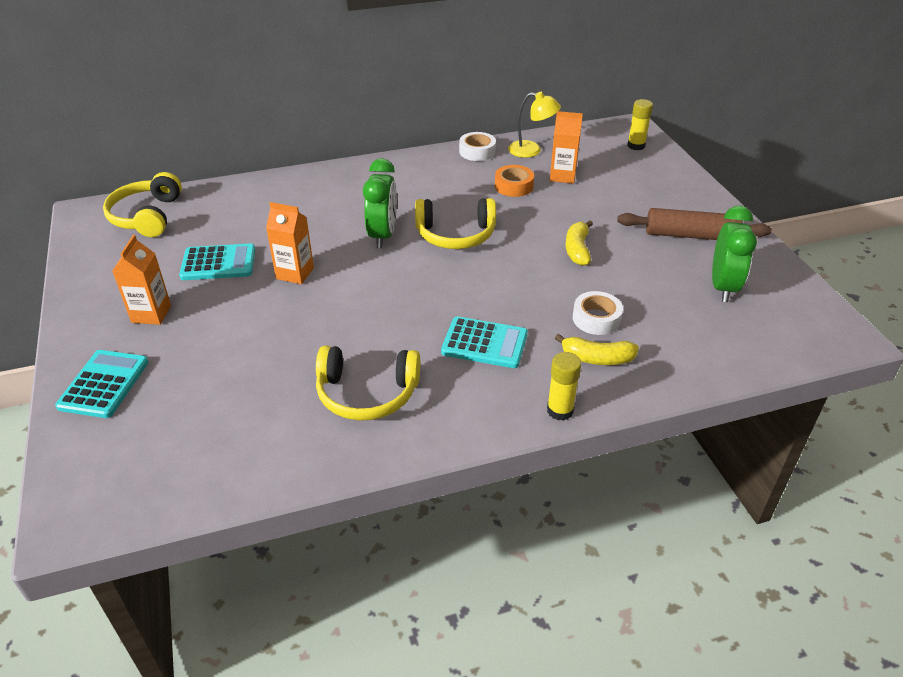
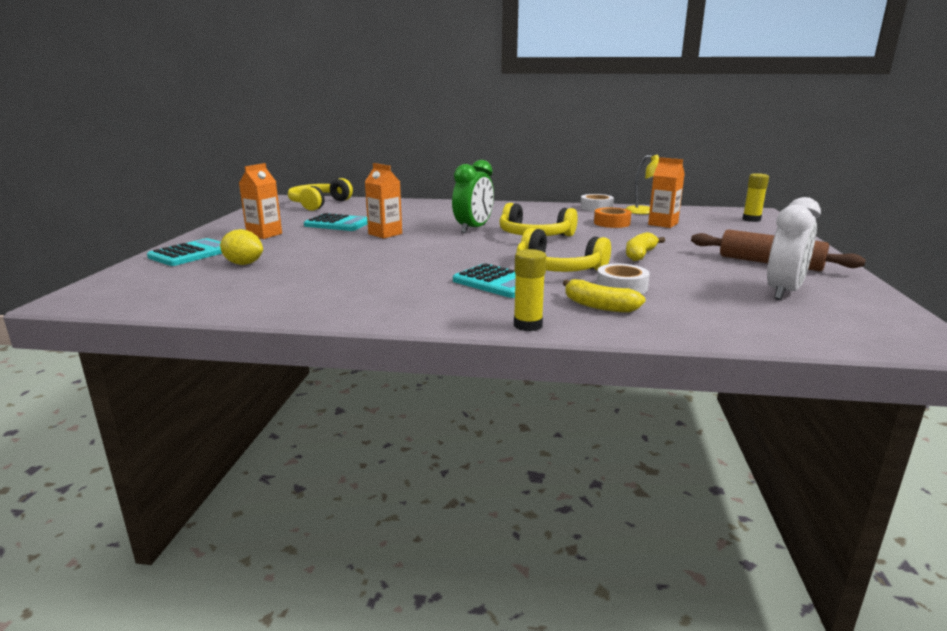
camera: 25 degrees right, 20 degrees down
yellow headphones [316,346,420,421] -> yellow headphones moved to [516,228,611,272]
green clock [712,206,757,302] -> white clock [767,197,821,300]
none -> yellow lemon [220,229,263,265]

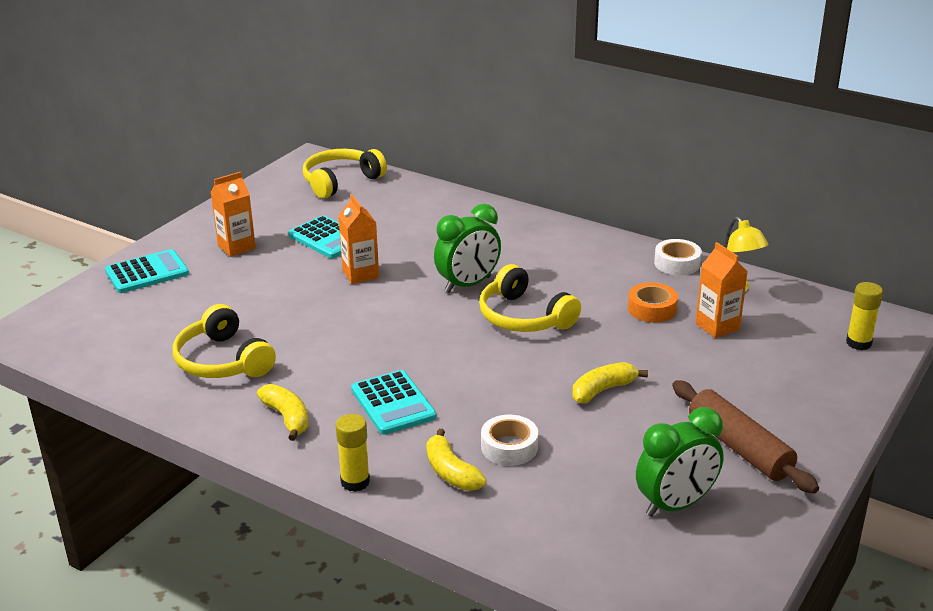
camera: 25 degrees right, 10 degrees up
yellow lemon [220,229,263,265] -> none
yellow headphones [516,228,611,272] -> yellow headphones moved to [172,304,276,378]
white clock [767,197,821,300] -> green clock [636,407,724,517]
none -> yellow banana [257,384,309,441]

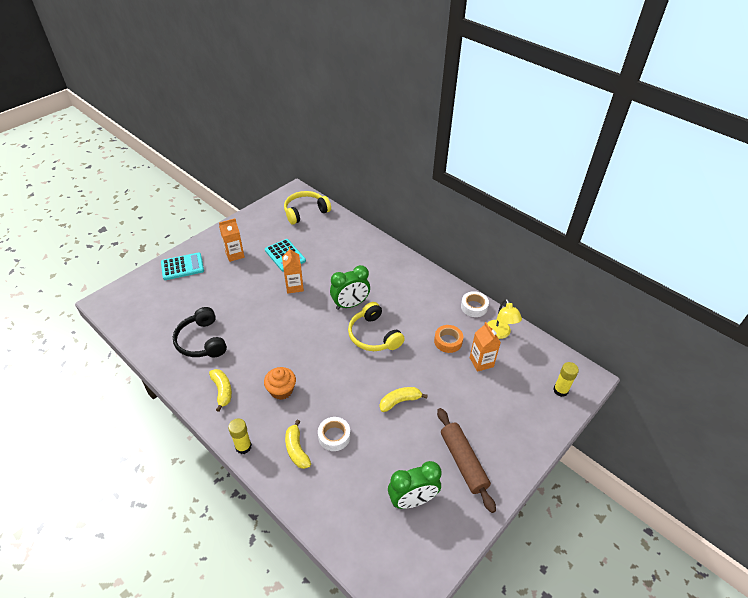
camera: 10 degrees right, 15 degrees up
yellow headphones [172,304,276,378] -> black headphones [173,307,227,358]
turquoise calculator [351,370,436,435] -> orange cupcake [264,367,296,400]

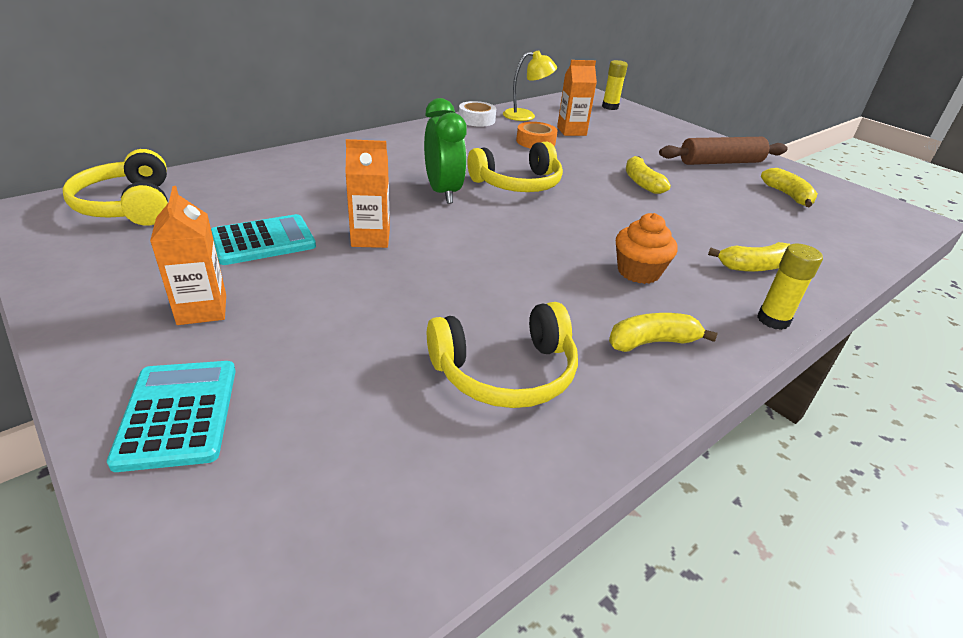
camera: 85 degrees left, 10 degrees down
black headphones [173,307,227,358] -> yellow headphones [427,302,578,408]
white tape [318,417,350,451] -> none
green clock [388,461,441,509] -> yellow banana [761,168,818,207]

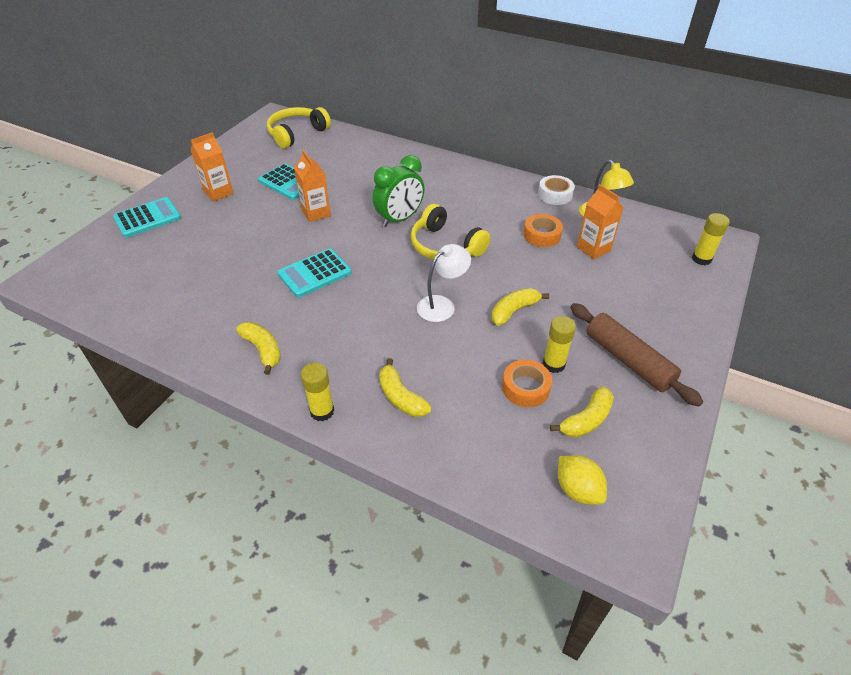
camera: 70 degrees right, 10 degrees up
yellow headphones [427,302,578,408] -> none
orange cupcake [616,213,678,284] -> none
none -> turquoise calculator [278,249,352,297]
none -> white lamp [417,244,471,322]
none -> orange tape [502,360,552,407]
none -> yellow glue stick [543,316,576,373]
none -> yellow lemon [558,455,607,505]

